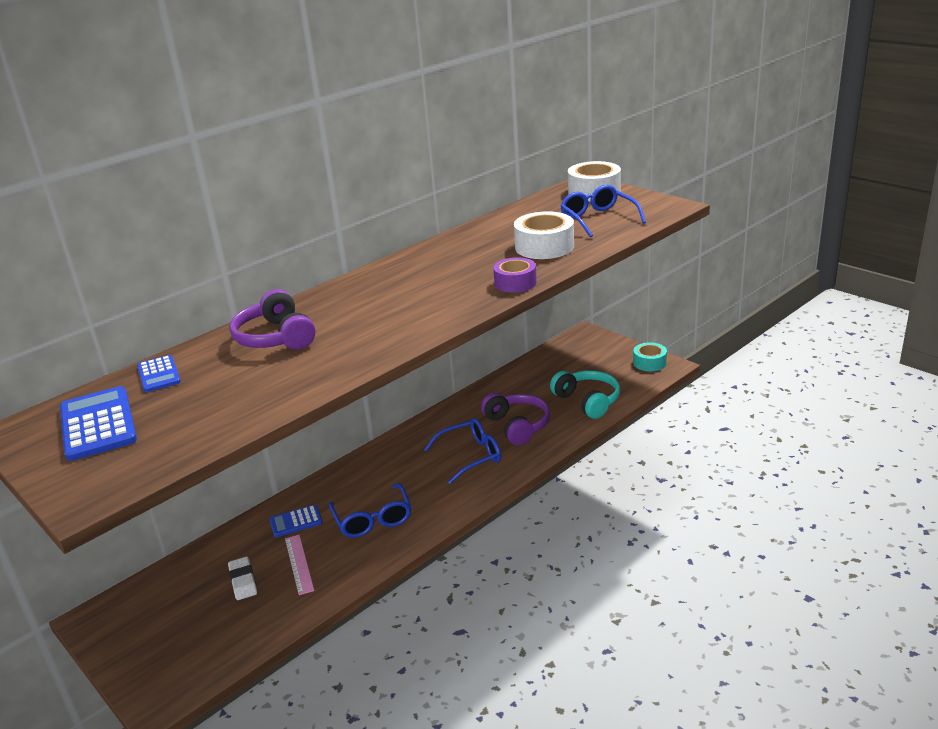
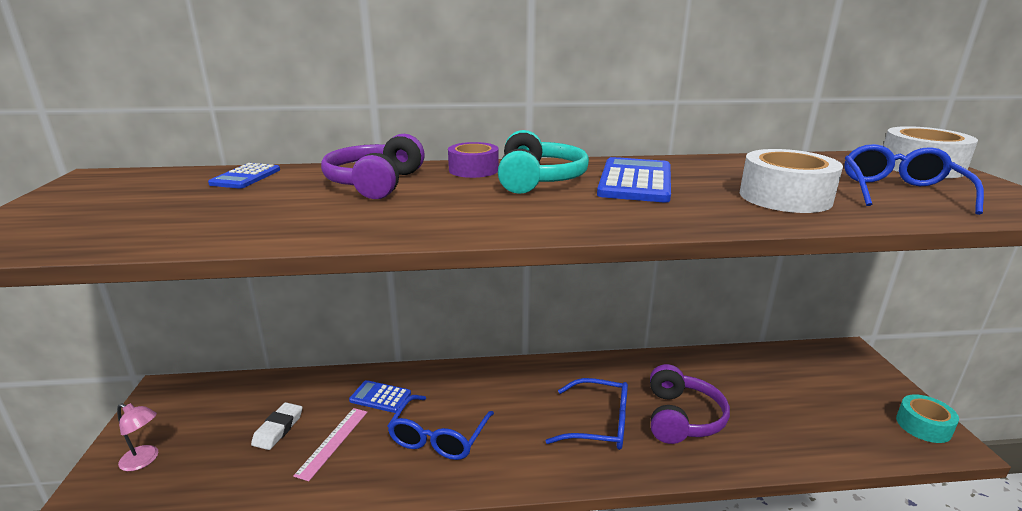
camera: 35 degrees right, 5 degrees down
blue calculator [60,386,137,461] -> blue calculator moved to [597,157,671,203]
purple tape [493,257,537,293] -> purple tape moved to [448,142,499,178]
turquoise headphones [550,370,620,419] -> turquoise headphones moved to [498,130,589,194]
none -> pink lamp [117,403,158,471]

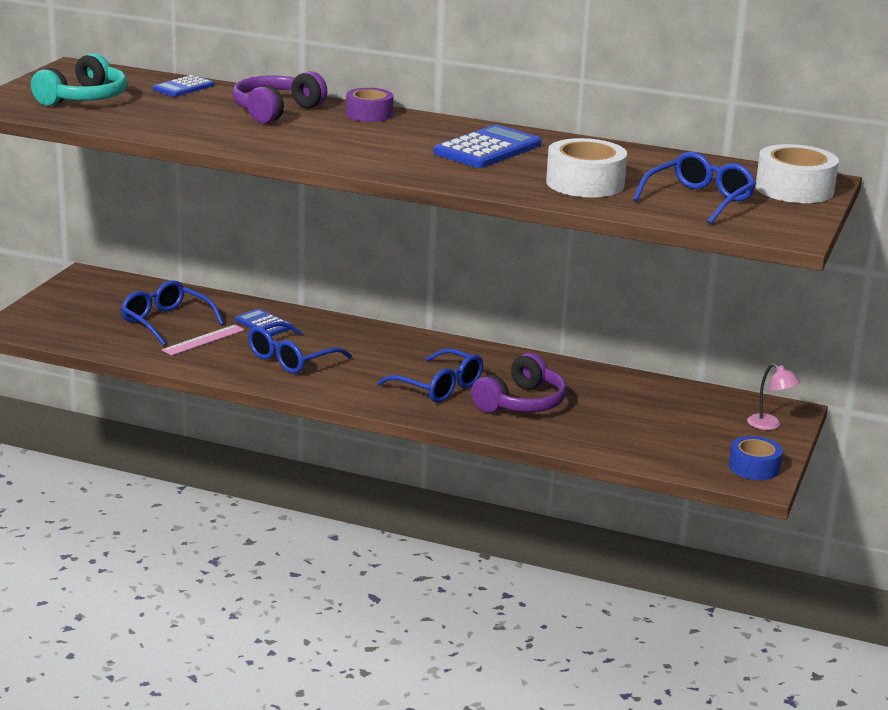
camera: 25 degrees right, 0 degrees up
pink lamp [117,403,158,471] -> pink lamp moved to [747,363,800,430]
white eraser [251,402,302,450] -> blue glasses [121,280,224,346]
turquoise headphones [498,130,589,194] -> turquoise headphones moved to [31,53,127,106]
turquoise tape [896,394,959,443] -> blue tape [729,436,783,480]

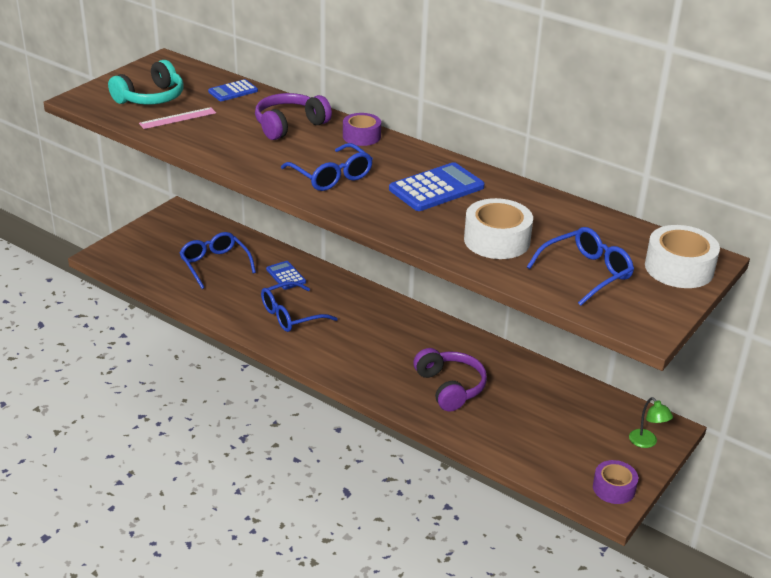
camera: 15 degrees right, 10 degrees up
pink ruler [162,325,245,356] -> pink ruler moved to [139,107,216,129]
blue glasses [377,348,483,403] -> blue glasses moved to [281,143,373,191]
purple headphones [471,353,567,413] -> purple headphones turned 75 degrees counterclockwise [413,348,487,412]
blue tape [729,436,783,480] -> purple tape [593,460,638,504]
pink lamp [747,363,800,430] -> green lamp [629,397,673,448]

